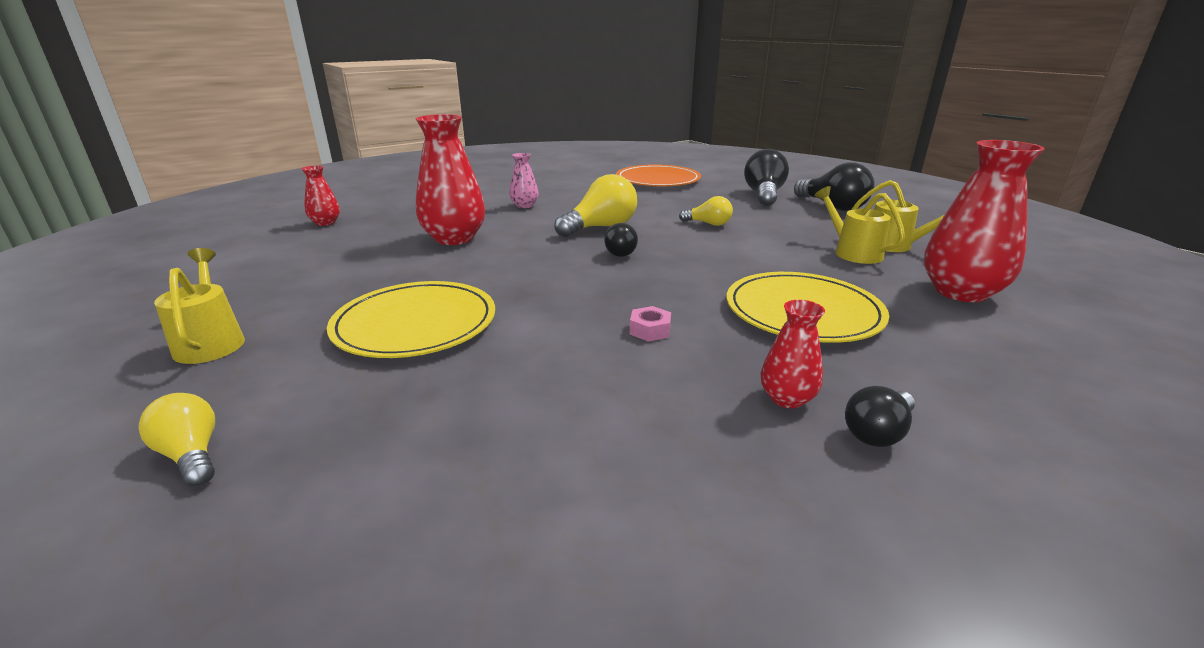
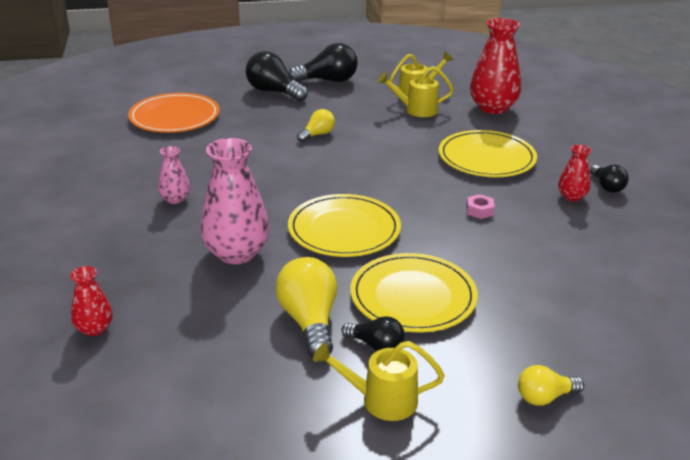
camera: 65 degrees left, 5 degrees up
red vase [416,114,485,245] -> pink vase [200,138,269,264]
yellow light bulb [554,174,637,237] -> yellow light bulb moved to [275,257,337,358]
black light bulb [604,223,638,257] -> black light bulb moved to [341,316,405,351]
none -> yellow plate [288,194,401,257]

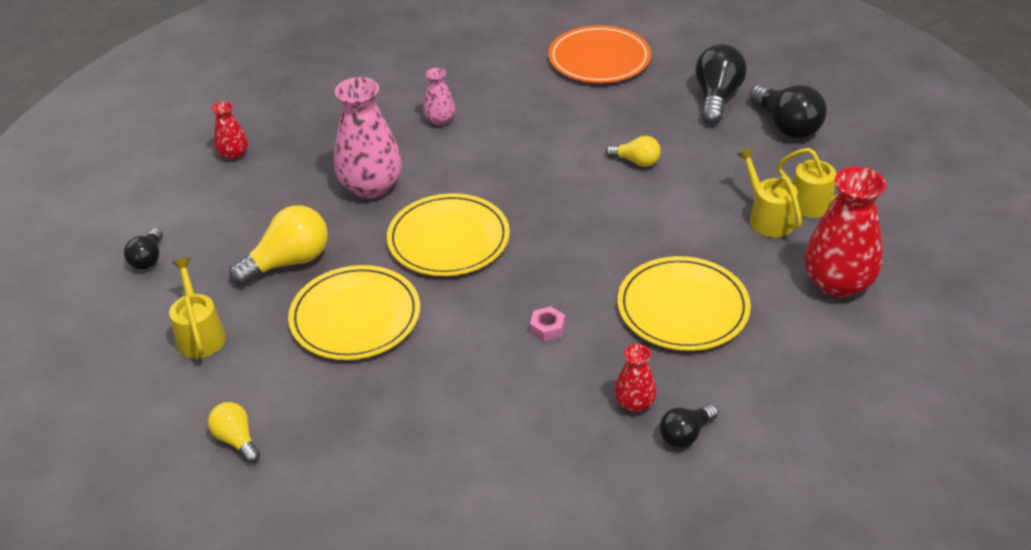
camera: 70 degrees right, 10 degrees up
black light bulb [341,316,405,351] -> black light bulb moved to [124,228,163,270]

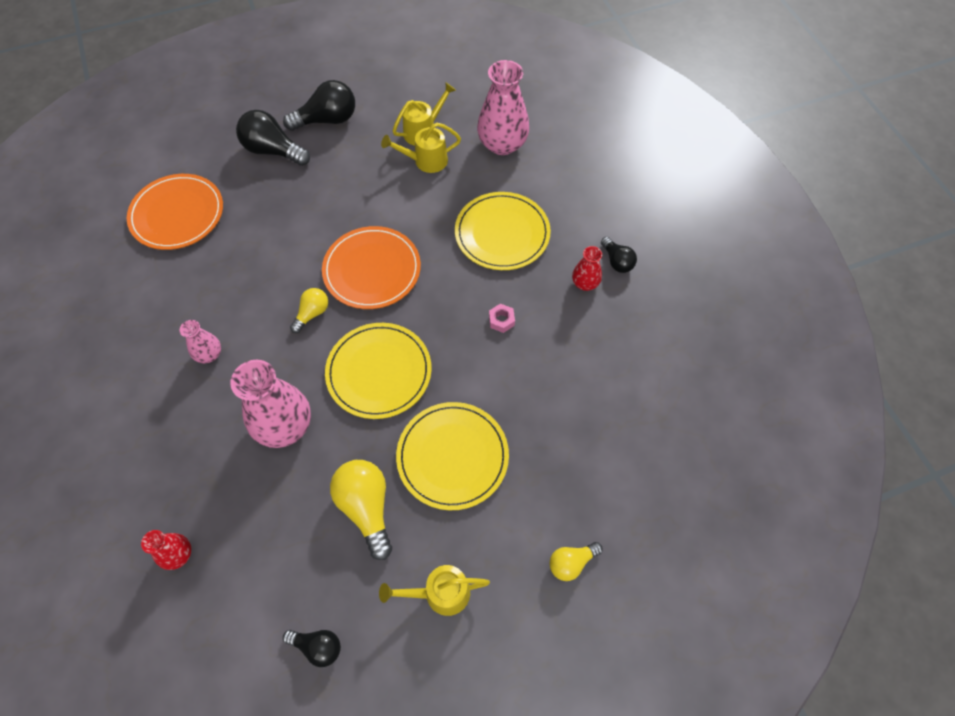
camera: 80 degrees left, 20 degrees up
yellow light bulb [606,136,661,167] -> yellow light bulb moved to [290,288,328,333]
red vase [804,167,886,298] -> pink vase [477,60,529,155]
none -> orange plate [322,226,421,309]

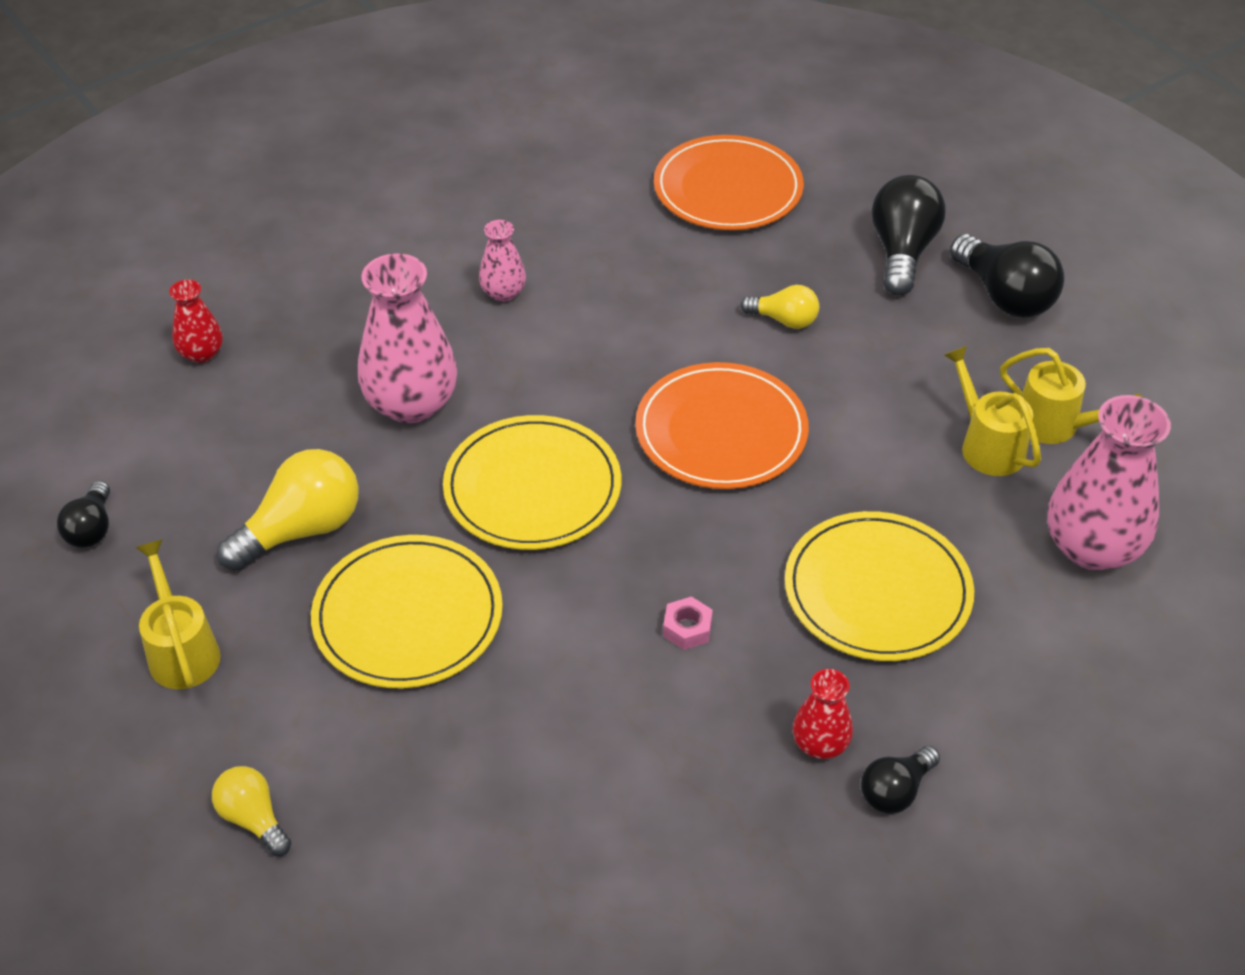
camera: 75 degrees right, 15 degrees down
yellow light bulb [290,288,328,333] -> yellow light bulb moved to [740,285,819,329]

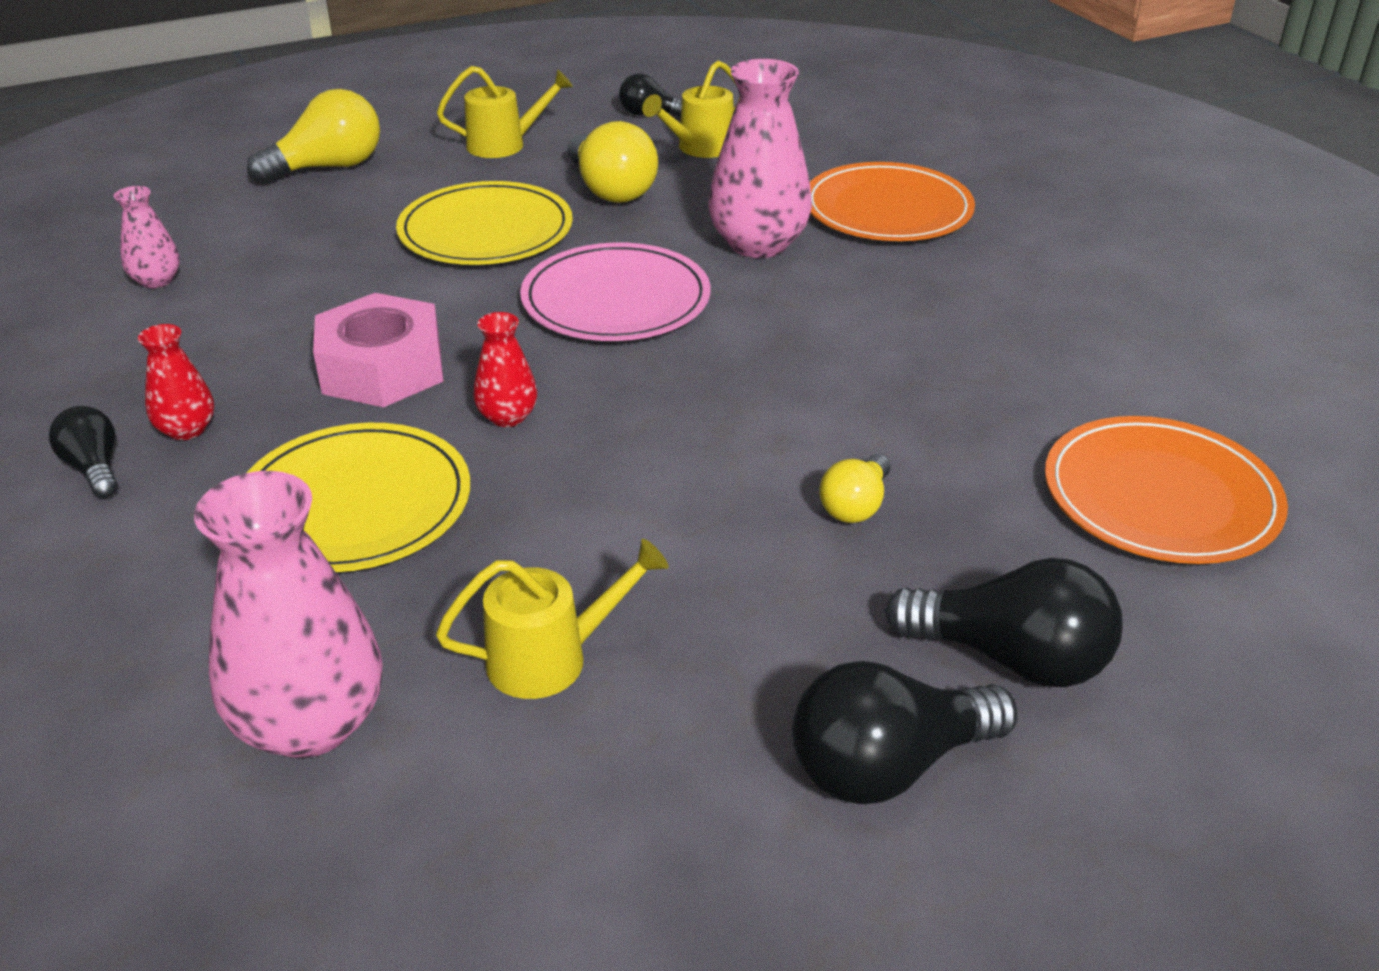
camera: 100 degrees right, 10 degrees down
red vase [169,280,222,363] -> red vase moved to [473,312,538,427]
yellow light bulb [212,766,291,856] -> yellow light bulb [247,89,380,184], size x1.73
yellow plate [443,415,621,550] -> pink plate [520,242,711,341]
pink vase [479,220,526,302] -> pink vase moved to [114,186,180,288]
orange plate [635,362,809,489] -> orange plate moved to [810,162,975,241]
pink nut [663,596,713,650] -> pink nut [313,293,443,407], size x2.40
yellow watering can [1000,348,1142,444] -> yellow watering can moved to [642,60,740,158]

